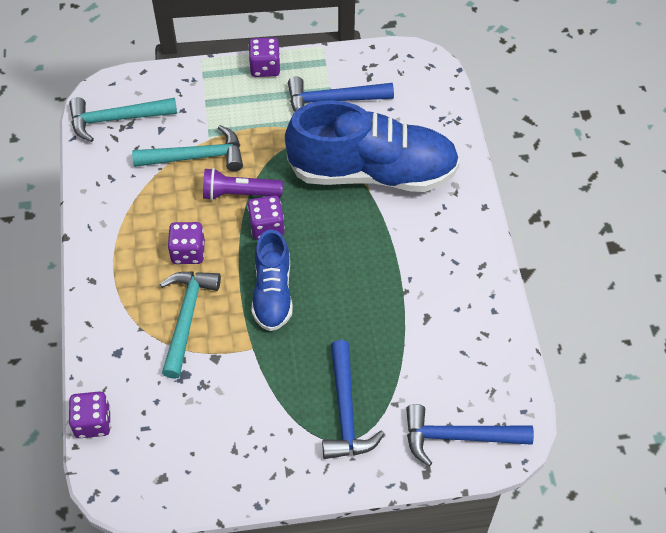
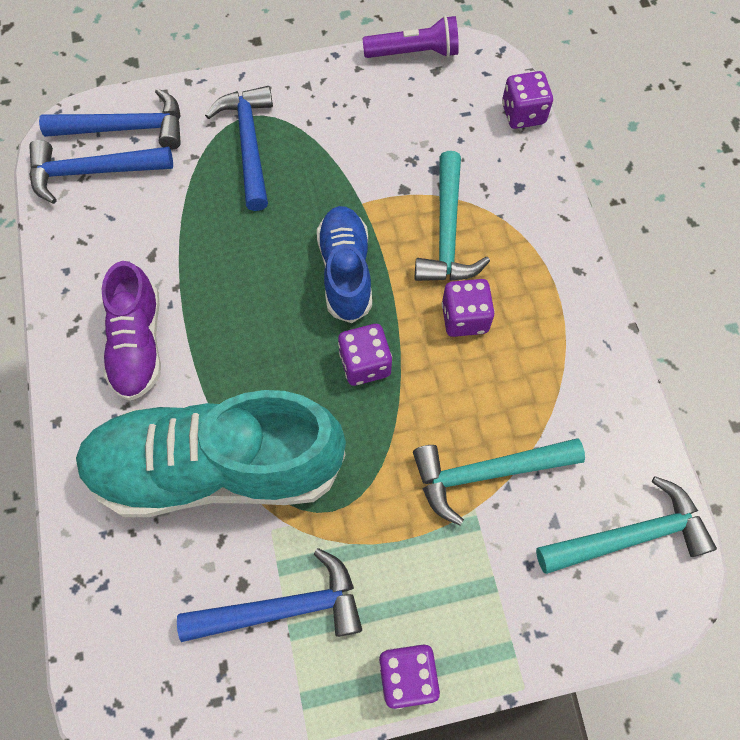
camera: 175 degrees right, 10 degrees up
purple flashlight [203,168,283,200] -> purple flashlight moved to [362,16,459,58]
blue shoe [285,100,460,192] -> turquoise shoe [76,390,346,517]
none -> blue hammer [29,140,173,204]
none -> purple shoe [102,261,161,401]

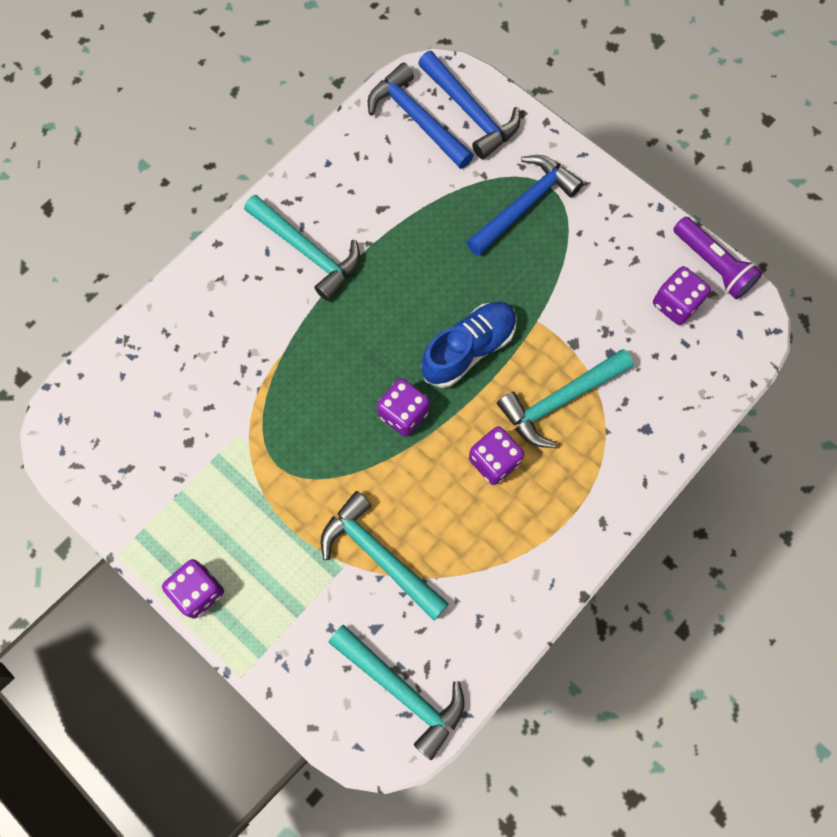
camera: 55 degrees right, 5 degrees up
turquoise shoe [76,390,346,517] -> none
purple shoe [102,261,161,401] -> turquoise hammer [244,195,360,301]
blue hammer [177,548,362,642] -> none
purple dice [502,71,553,129] -> purple dice moved to [653,266,711,325]

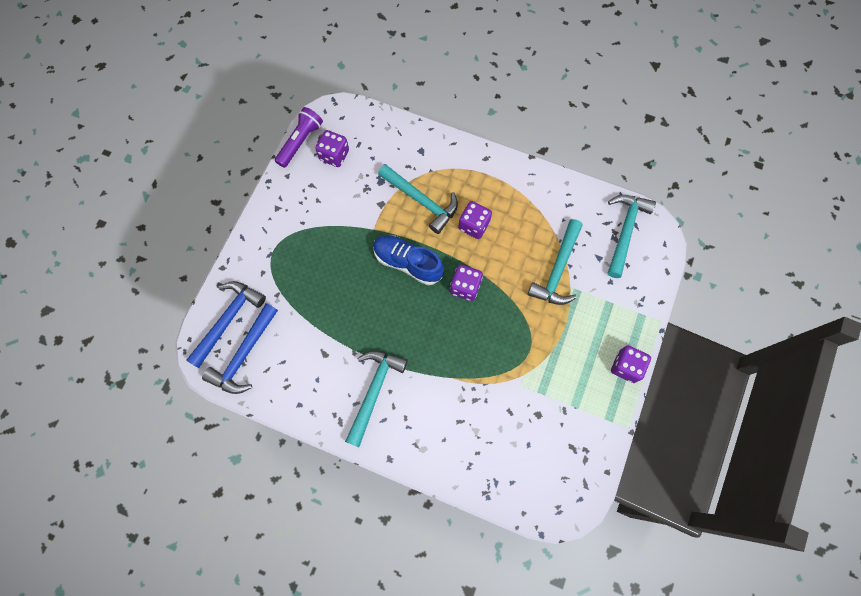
camera: 110 degrees left, 0 degrees up
blue hammer [466,155,583,256] -> none

